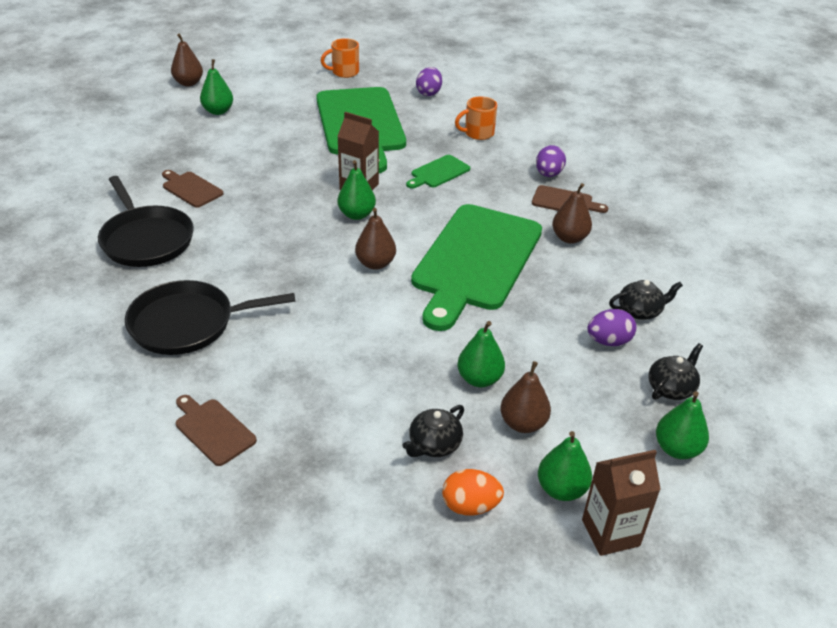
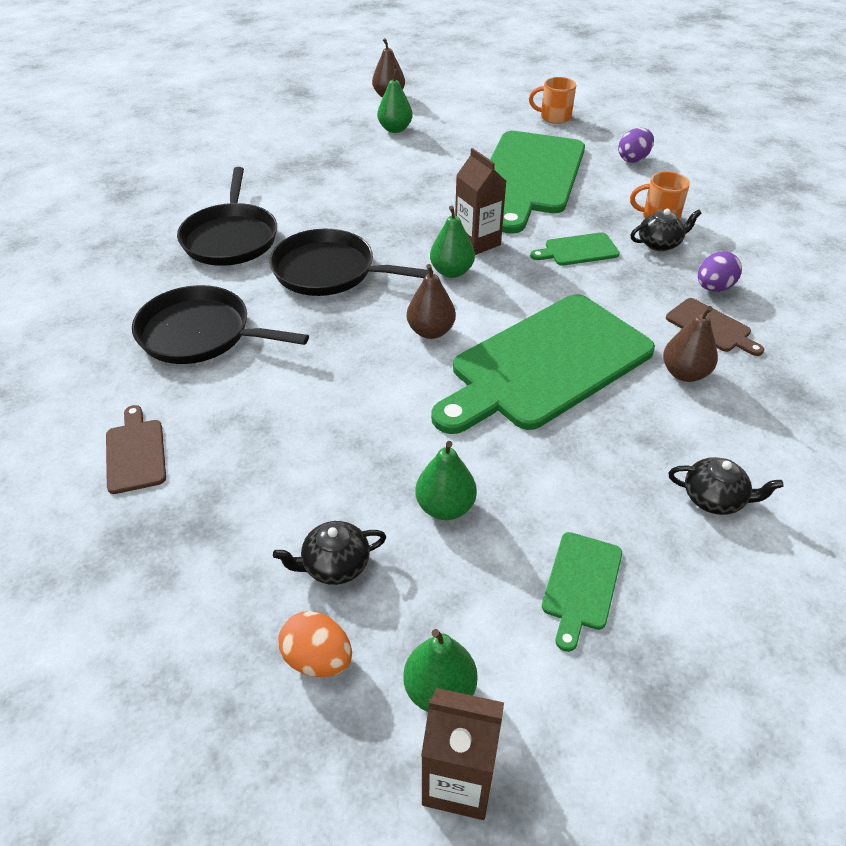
camera: 30 degrees right, 5 degrees up
brown cutting board [162,170,223,208] -> none
brown pear [500,361,551,433] -> none
purple egg [587,309,636,346] -> none
black teapot [649,343,703,400] -> black teapot moved to [630,209,702,251]
green pear [656,391,709,459] -> none
none -> black pan [269,229,433,296]
none -> green cutting board [542,532,622,652]

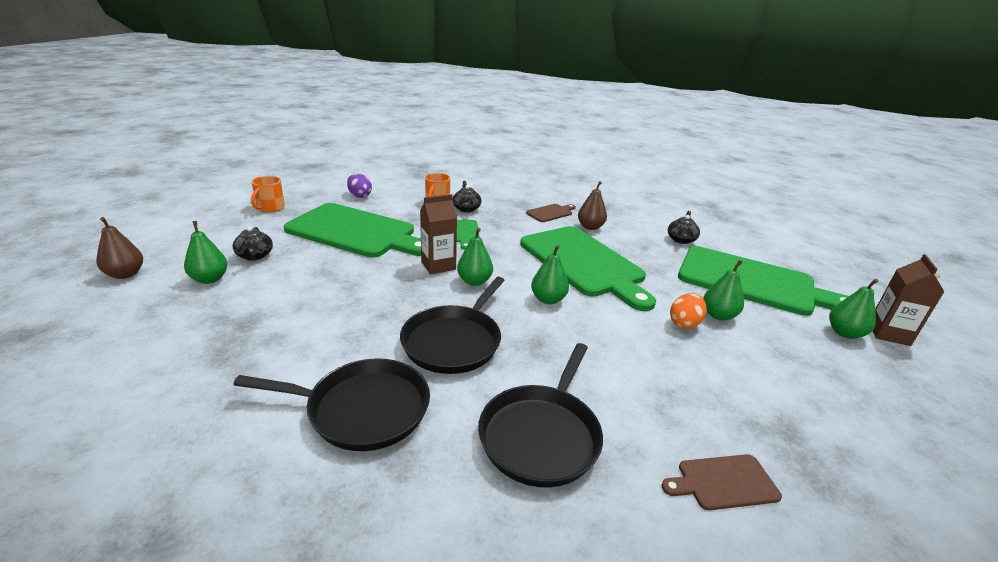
camera: 85 degrees left, 15 degrees down
black teapot [273,521,386,585] -> black teapot moved to [233,226,273,261]
orange egg [278,611,352,677] -> orange egg moved to [670,293,707,329]
brown pear [407,264,456,339] -> green pear [531,245,569,304]
green cutting board [542,532,622,652] -> green cutting board [678,246,848,316], size x2.39
purple egg [698,251,742,292] -> none

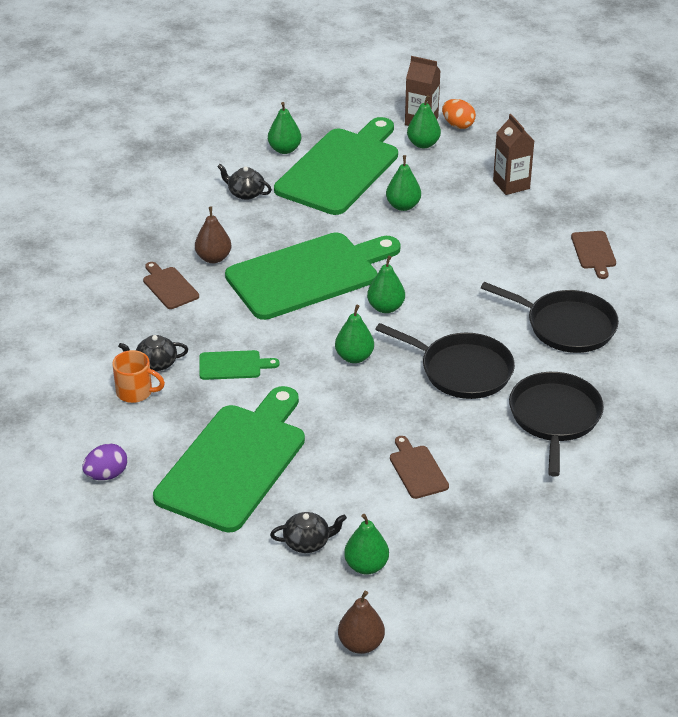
camera: 85 degrees left, 10 degrees up
orange mug [251,176,285,213] -> none
brown carton [420,194,457,274] -> brown carton moved to [493,114,534,195]
orange egg [670,293,707,329] -> orange egg moved to [442,99,476,129]
none -> green pear [268,102,301,154]
none -> brown cutting board [390,436,449,499]

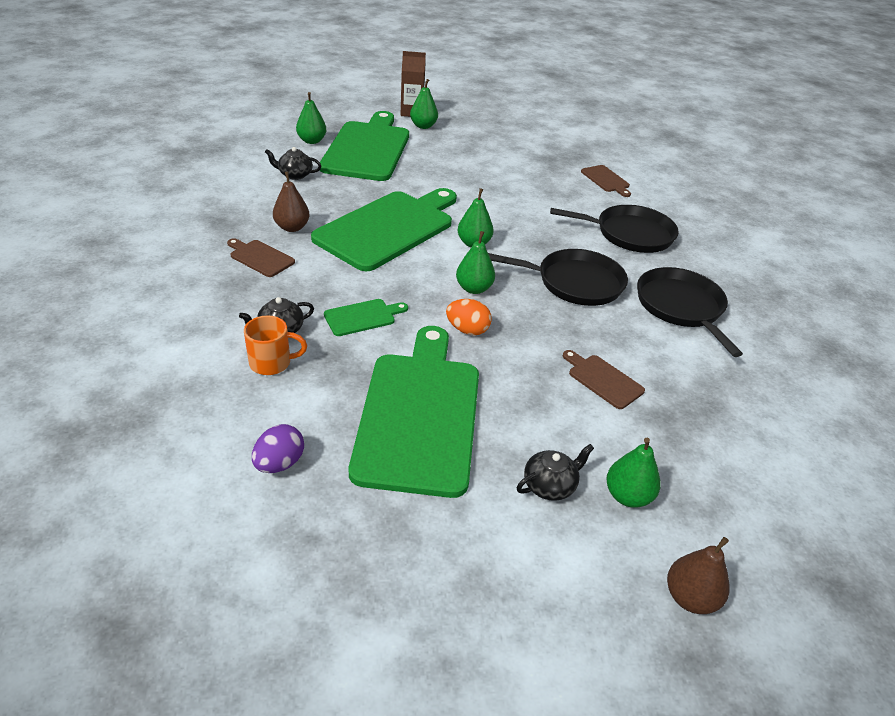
camera: 25 degrees left, 0 degrees up
green pear [386,155,421,211] -> none
orange egg [442,99,476,129] -> orange egg moved to [446,299,492,335]
brown carton [493,114,534,195] -> none

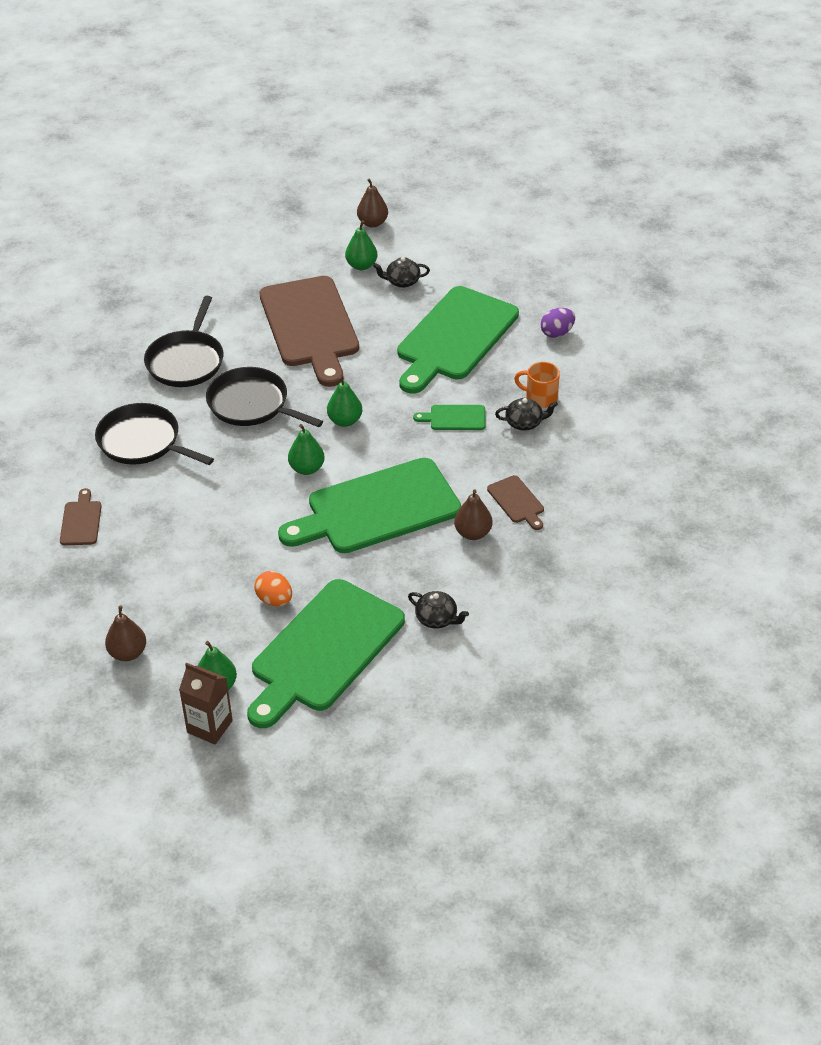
camera: 150 degrees left, 5 degrees up
green pear [296,92,326,144] -> none
orange egg [446,299,492,335] -> orange egg moved to [254,571,292,606]
brown cutting board [563,350,645,409] -> brown cutting board [260,276,359,387], size x2.39
none -> brown pear [105,606,146,661]

